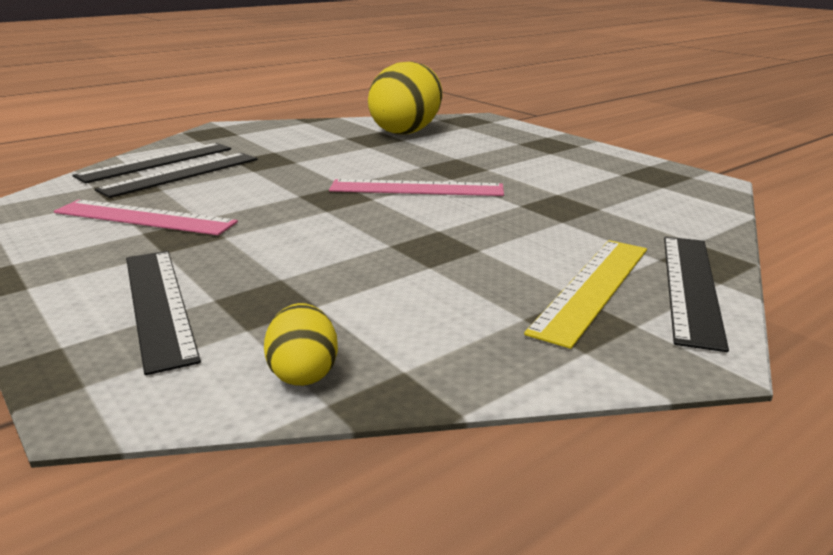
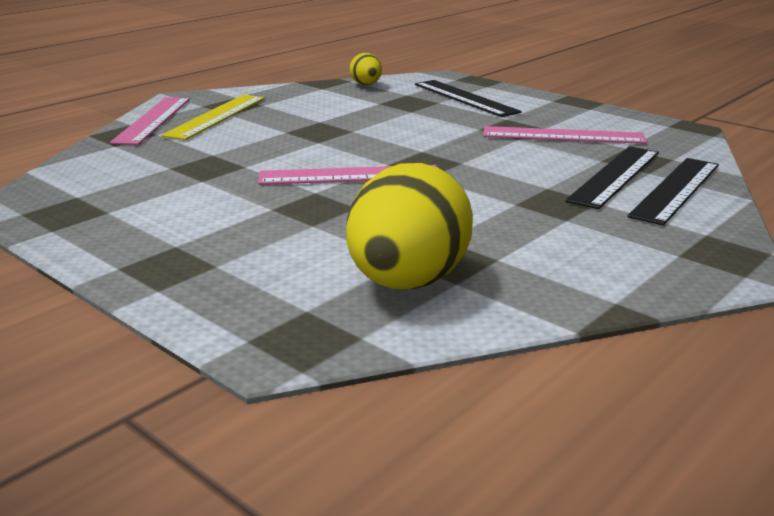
camera: 170 degrees right, 0 degrees up
black ruler [664,237,729,352] -> pink ruler [110,97,190,145]

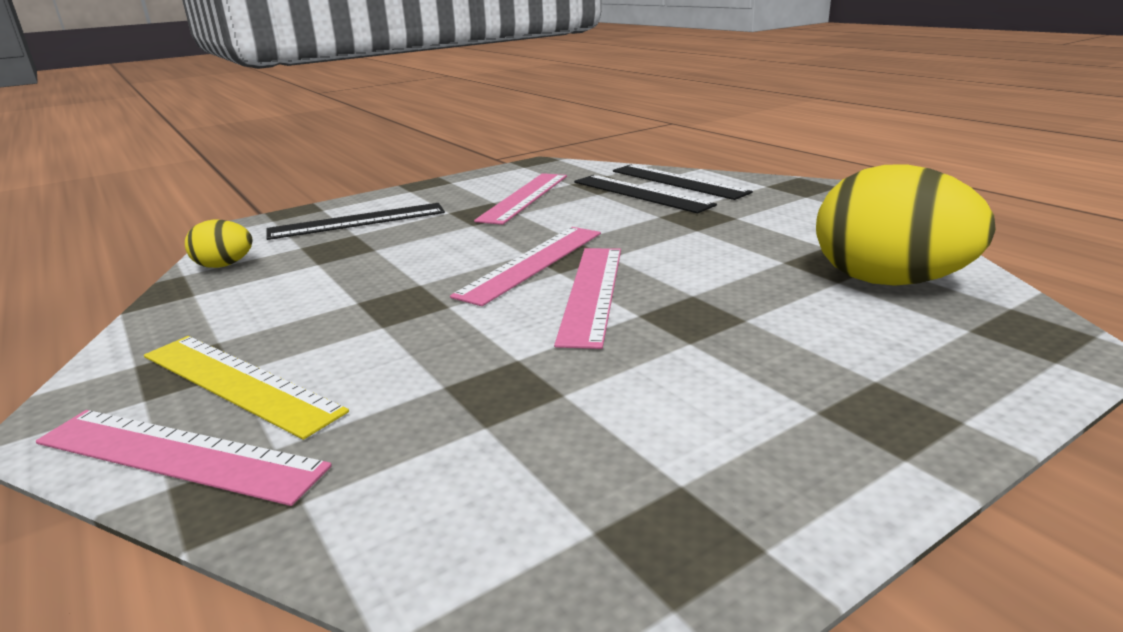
camera: 75 degrees left, 0 degrees up
none -> pink ruler [450,227,601,306]

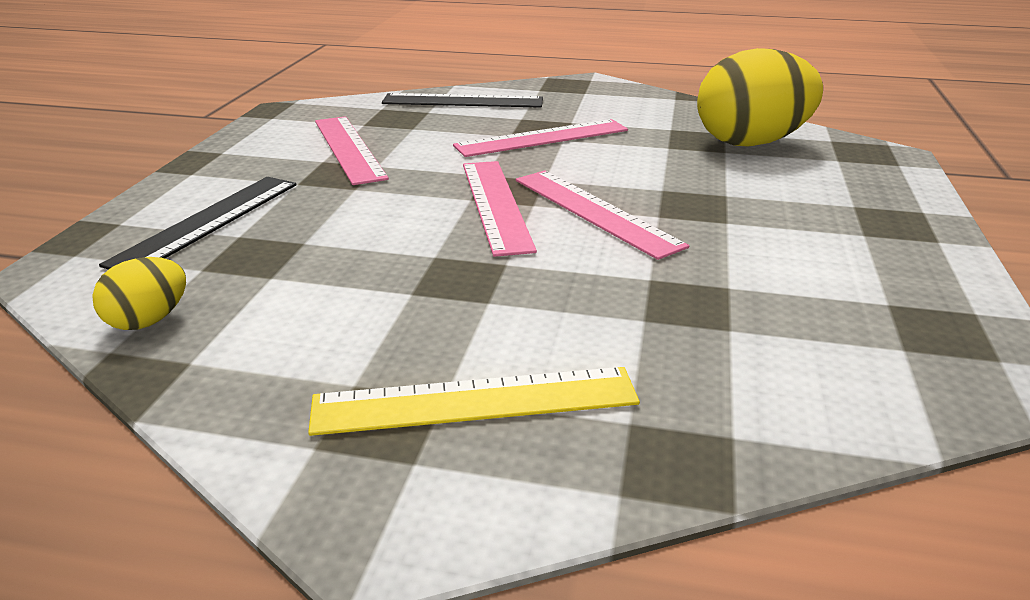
camera: 45 degrees left, 5 degrees up
pink ruler [36,410,332,506] -> pink ruler moved to [453,119,628,157]
black ruler [574,175,717,213] -> none

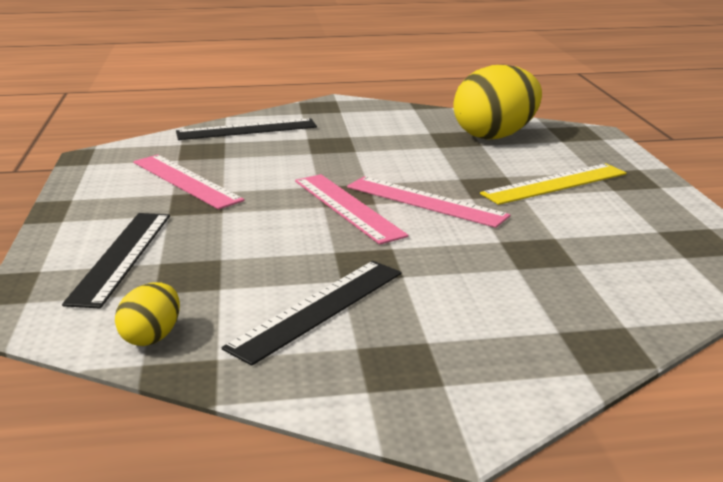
camera: 20 degrees left, 5 degrees down
yellow ruler [308,367,640,436] -> yellow ruler moved to [480,163,626,205]
pink ruler [453,119,628,157] -> none
none -> black ruler [222,261,402,366]

